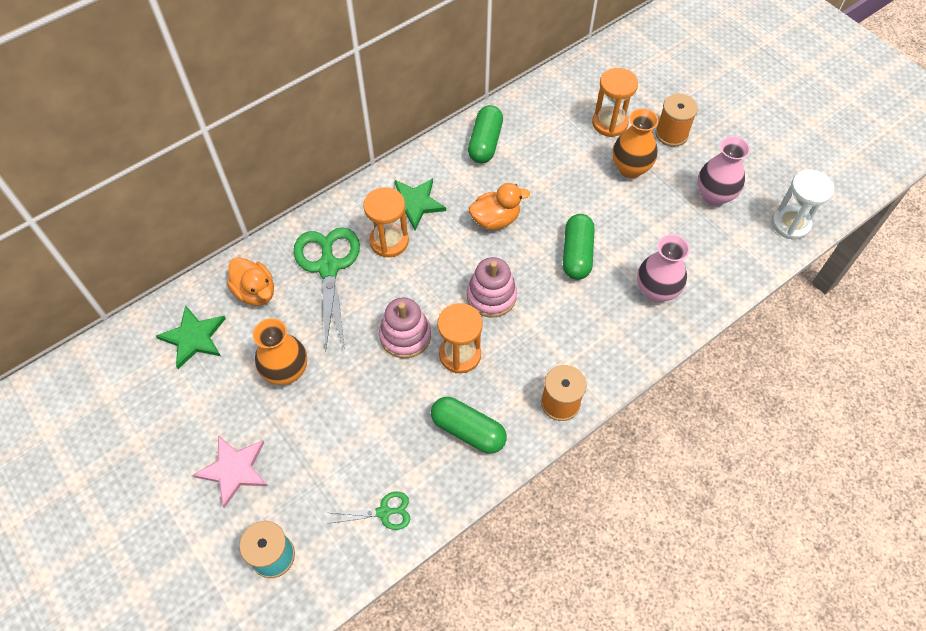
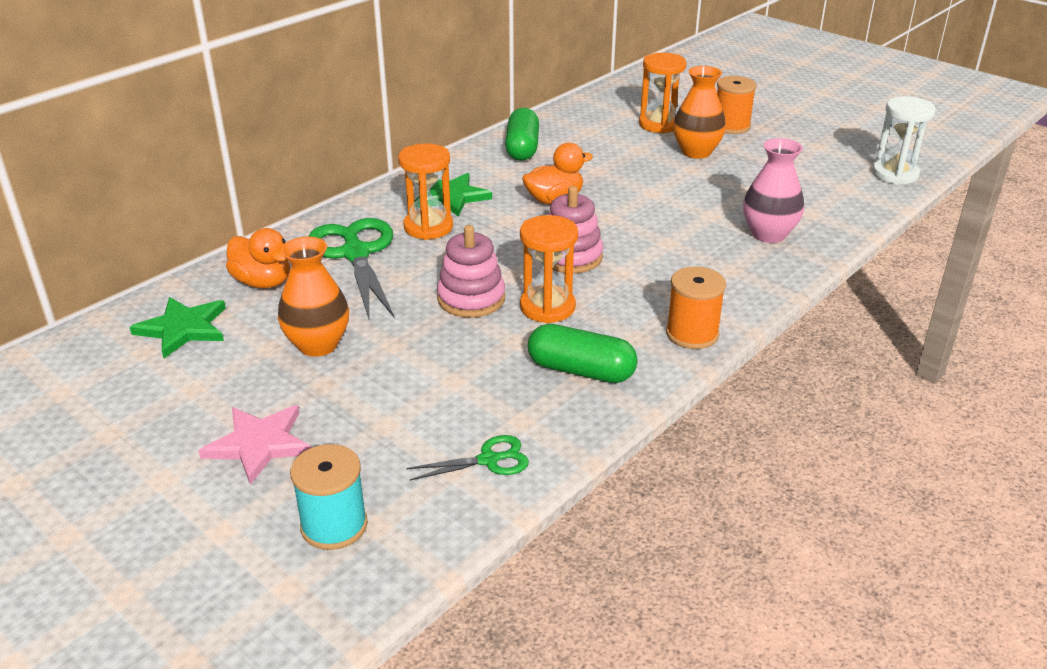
camera: 10 degrees left, 25 degrees down
green capsule [563,214,595,280] -> none
pink vase [697,136,750,206] -> none

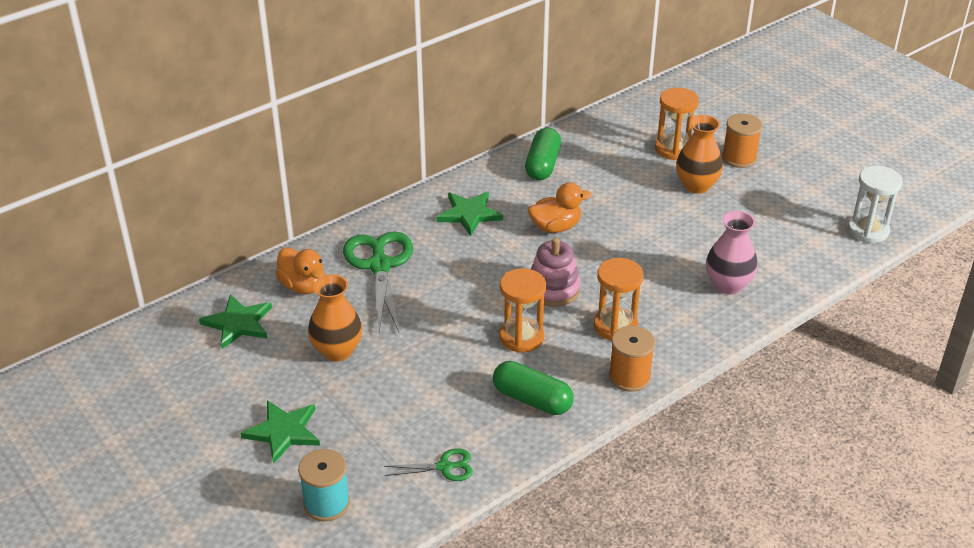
camera: 10 degrees right, 5 degrees up
pink star [198,405,312,485] -> green star [240,400,320,464]
orange hourglass [398,144,453,240] -> orange hourglass moved to [594,258,643,341]
pink stacking toy [437,225,505,318] -> none

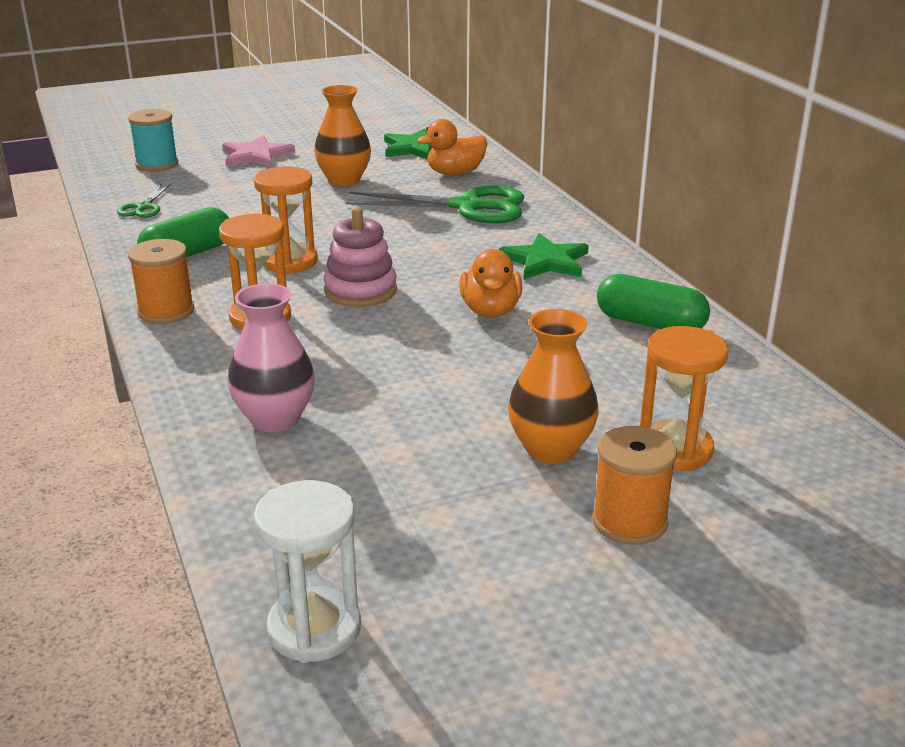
camera: 105 degrees right, 10 degrees down
green star [240,400,320,464] -> pink star [222,135,295,168]

